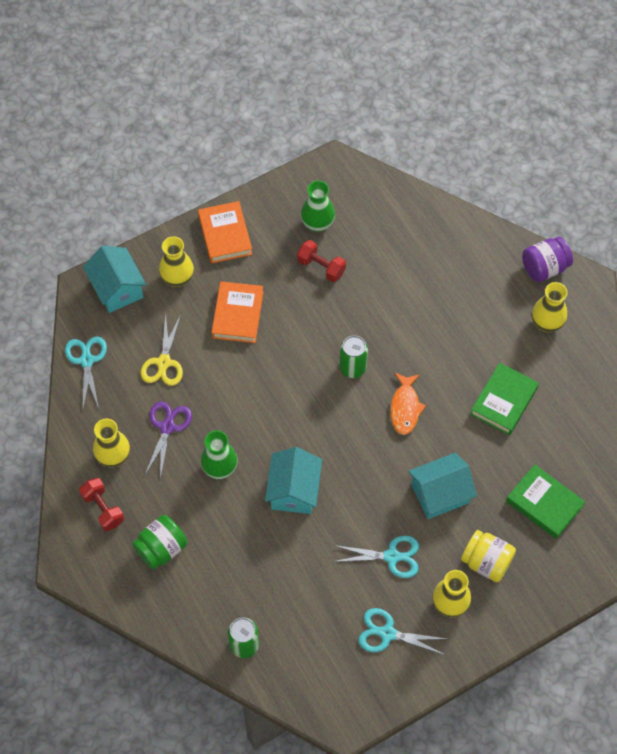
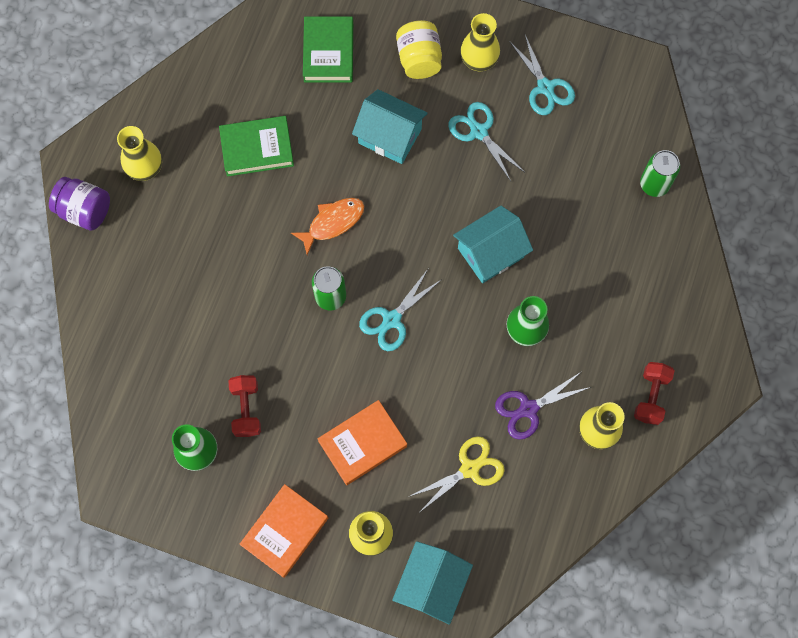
camera: 130 degrees left, 10 degrees up
turquoise scissors [65,336,107,408] -> turquoise scissors moved to [359,269,442,351]
green jar [132,515,188,570] -> none

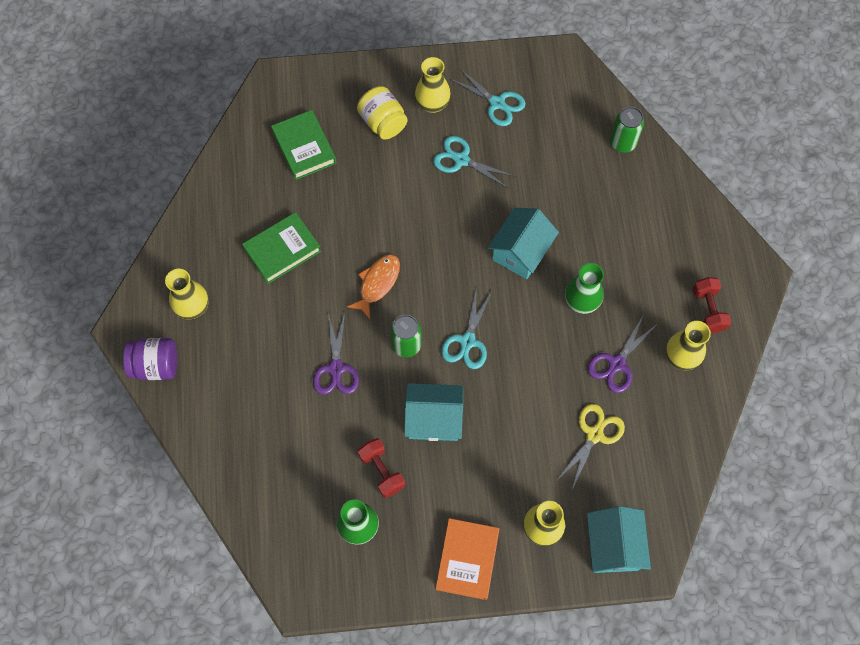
camera: 25 degrees left, 5 degrees down
orange book [317,400,407,485] -> none
turquoise house [352,89,428,164] -> turquoise house moved to [404,383,463,441]
none -> purple scissors [313,313,359,395]

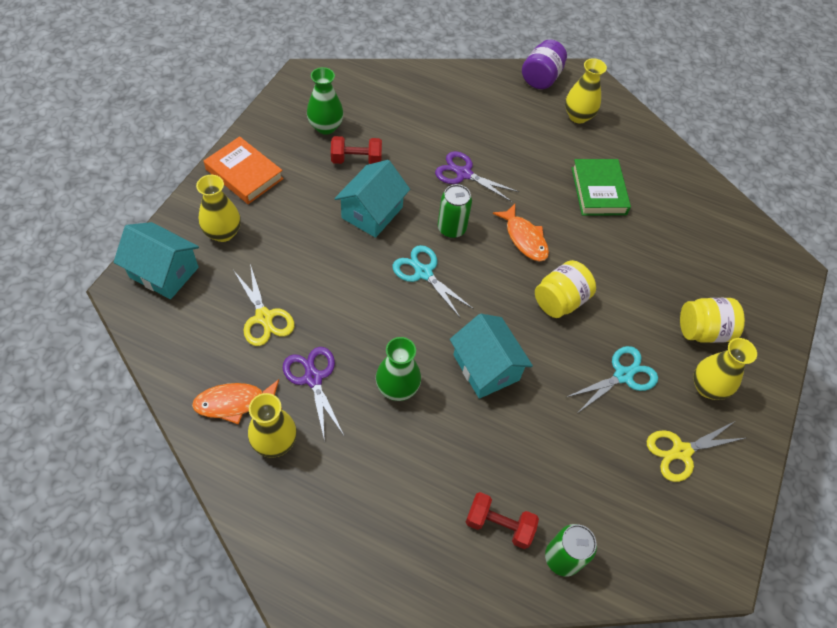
camera: 115 degrees right, 10 degrees down
green book [271,110,337,180] -> none
turquoise scissors [450,68,526,126] -> yellow scissors [647,422,745,482]
red dumbbell [692,277,731,333] -> red dumbbell moved to [466,492,539,549]
none -> orange fish [192,379,282,425]
none -> yellow jar [535,260,596,318]

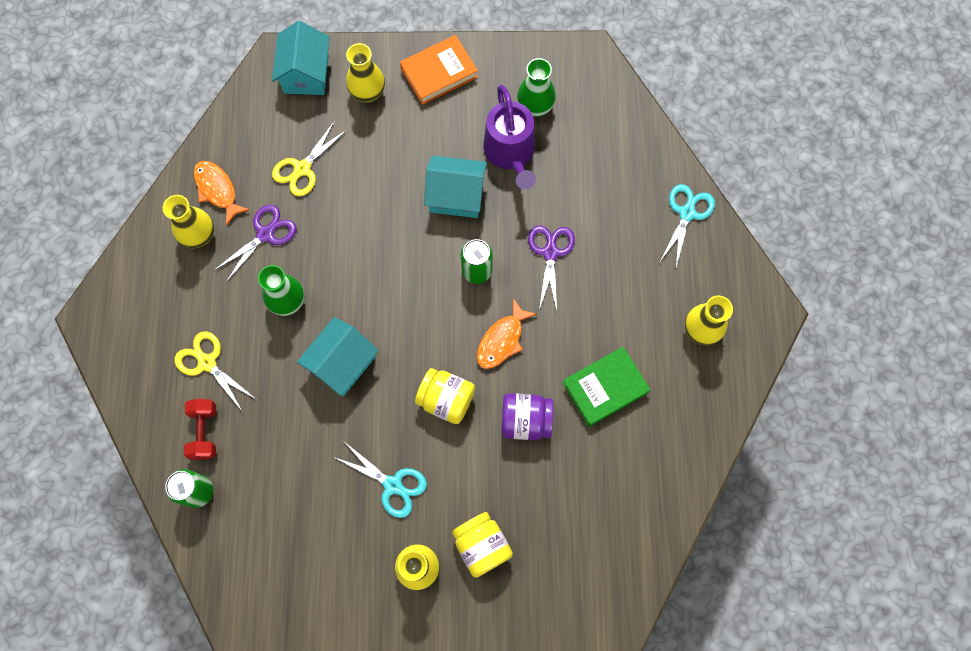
camera: 70 degrees right, 15 degrees up
orange book [204,136,284,204] -> orange book turned 45 degrees clockwise [400,35,478,105]
red dumbbell [331,136,382,164] -> purple watering can [483,85,536,189]
turquoise scissors [393,245,474,319] -> turquoise scissors moved to [659,184,715,267]
purple jar [522,40,567,89] -> purple jar moved to [501,393,553,440]
yellow scissors [647,422,745,482] -> yellow scissors moved to [175,331,256,412]

